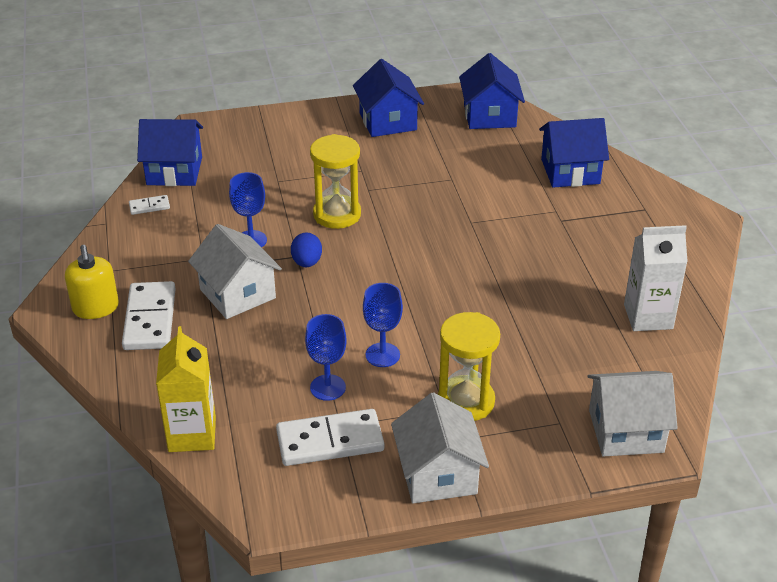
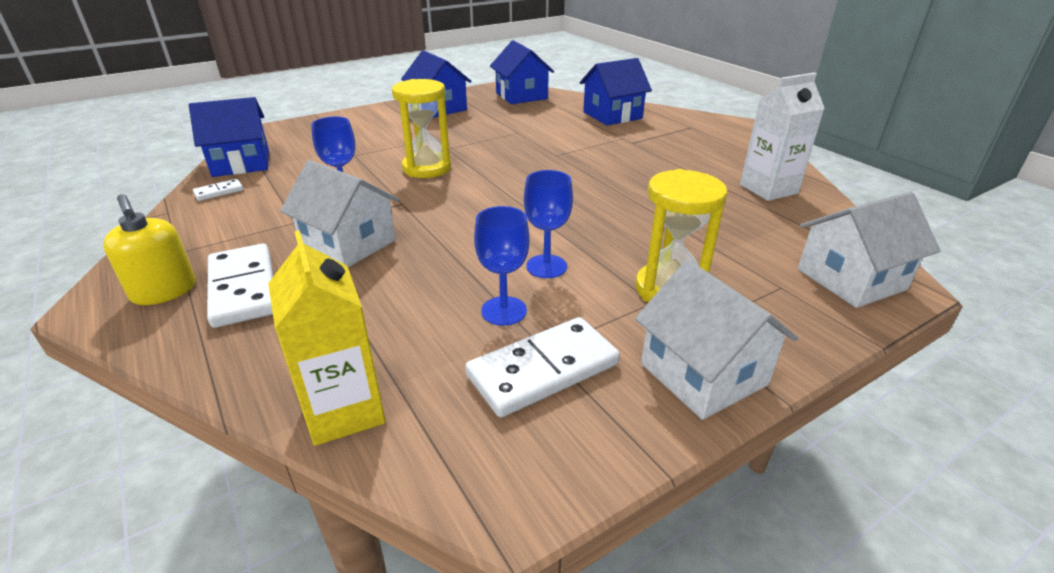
camera: 20 degrees left, 5 degrees down
blue egg [291,233,322,268] -> none

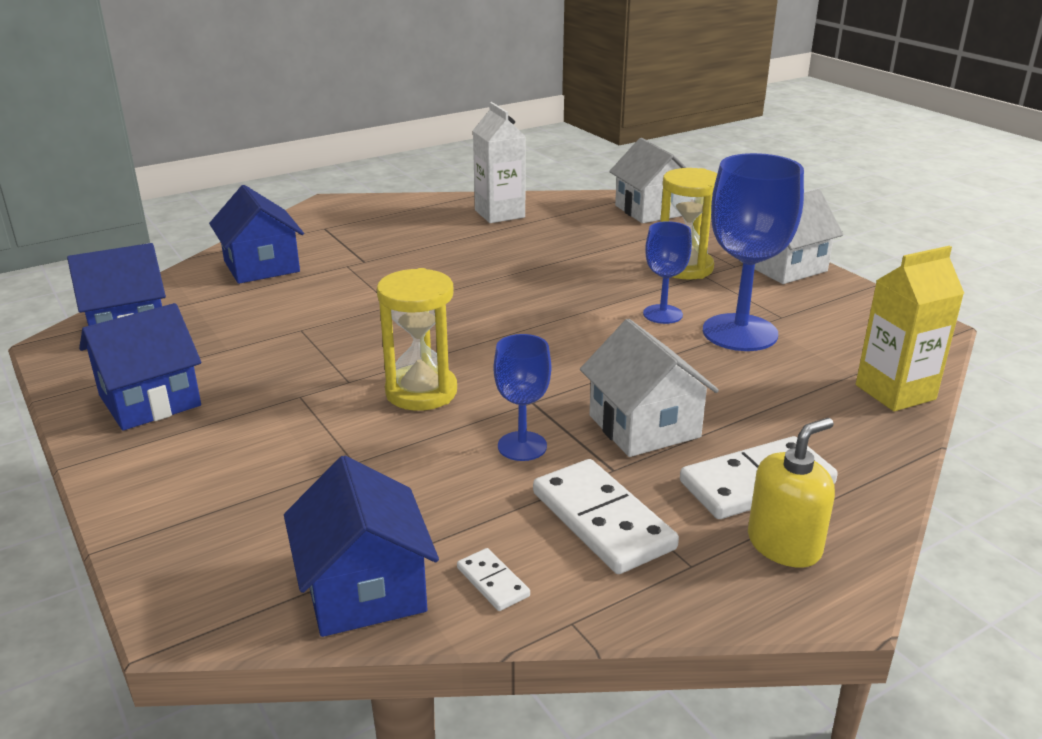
camera: 90 degrees left, 5 degrees down
white house [280,160,399,267] -> white house turned 60 degrees counterclockwise [580,319,719,457]
white domino [465,317,620,417] -> white domino moved to [533,459,679,574]
blue goblet [474,206,530,326] -> blue goblet [703,153,804,351], size x1.82

